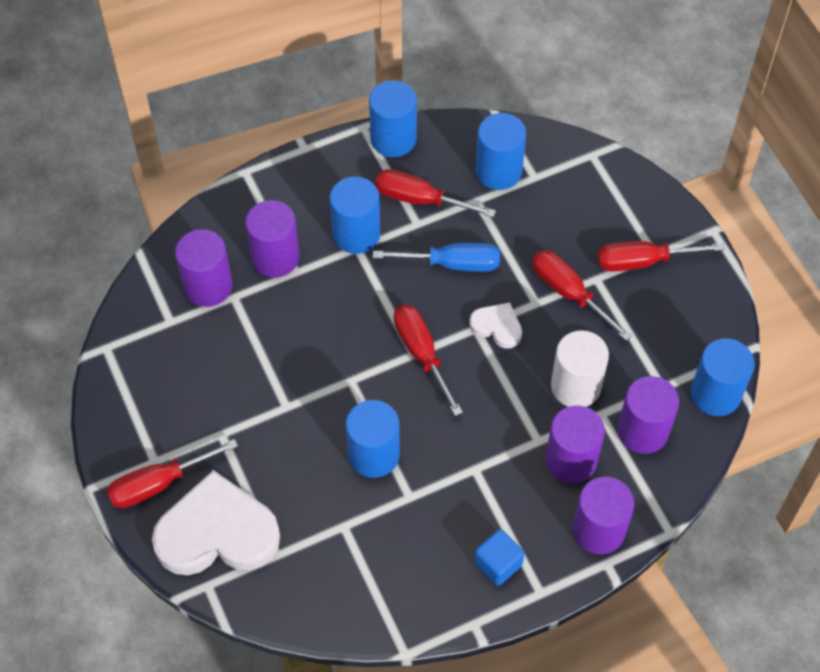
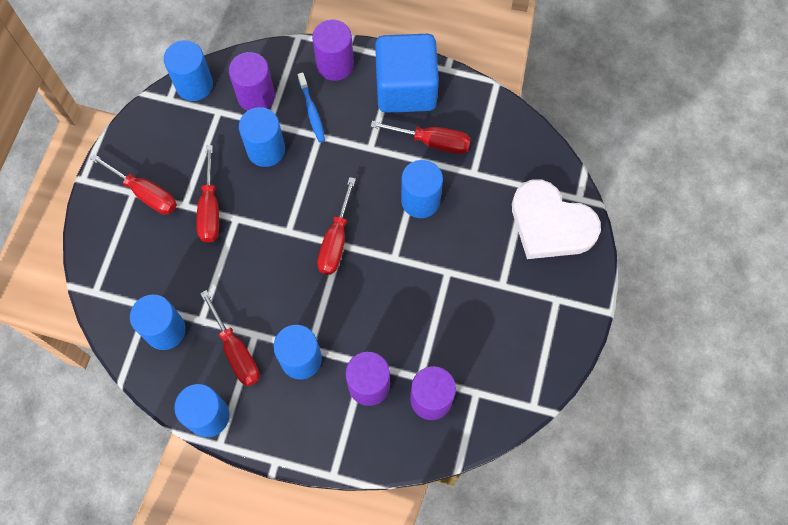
camera: 140 degrees left, 10 degrees up
red screwdriver [106,439,238,508] -> red screwdriver moved to [371,121,471,154]
blue screwdriver [373,243,500,272] -> none
white heart [469,302,522,349] -> none
blue cube [474,529,525,586] -> blue cube [375,34,439,113], size x2.22
purple cylinder [545,406,605,483] -> blue toothbrush [298,73,325,142]
white cylinder [551,330,609,407] -> blue cylinder [239,107,285,167]

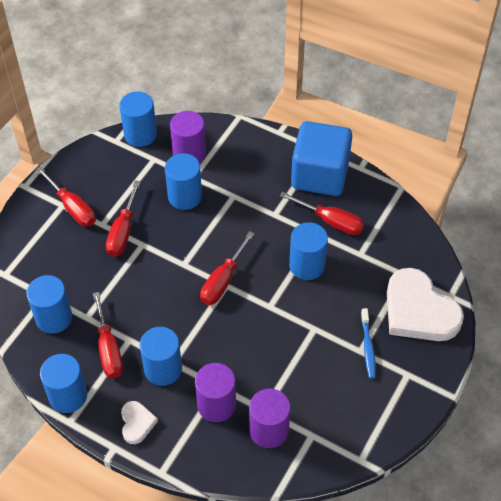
camera: 15 degrees right, 15 degrees down
blue toothbrush [298,73,325,142] -> blue toothbrush moved to [361,308,376,379]
purple cylinder [312,20,354,81] -> none
none -> white heart [121,401,158,444]

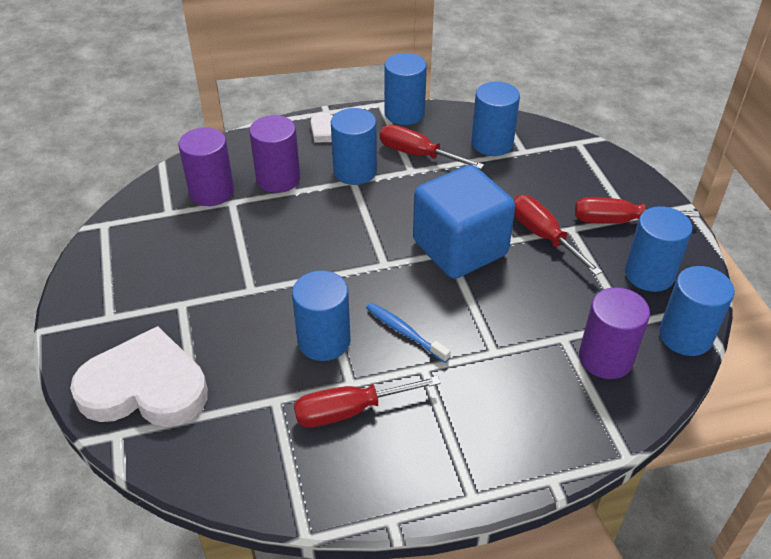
camera: 135 degrees right, 10 degrees down
blue cylinder [165,153,202,210] -> blue cylinder moved to [625,206,692,292]
red screwdriver [200,231,255,305] -> none
blue cube [291,121,352,196] -> blue cube moved to [413,165,515,279]
blue toothbrush [361,308,376,379] -> blue toothbrush moved to [366,302,451,363]

